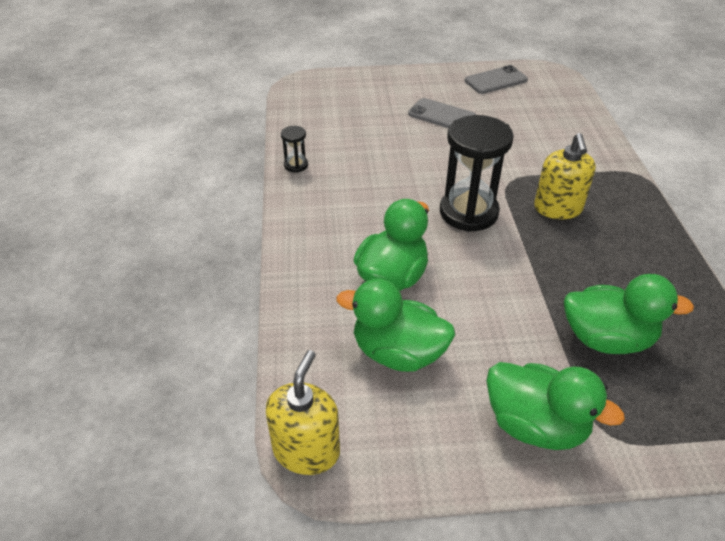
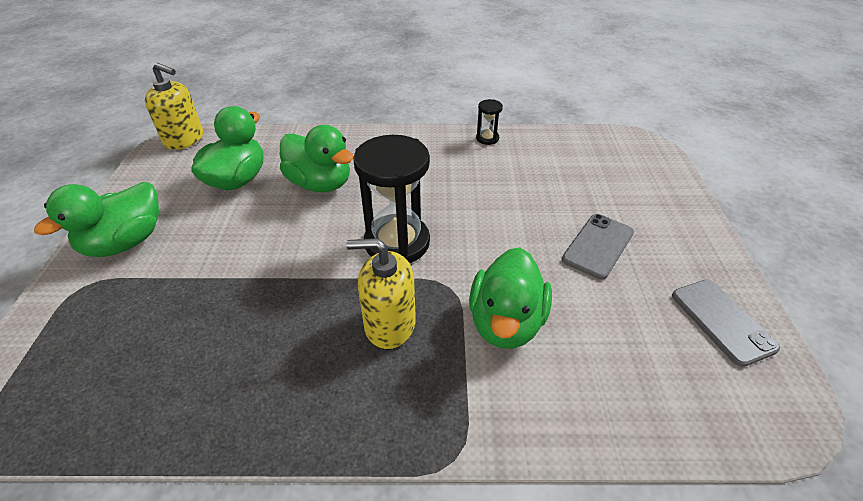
camera: 95 degrees right, 0 degrees up
green duck [564,274,694,354] -> green duck moved to [469,247,552,349]

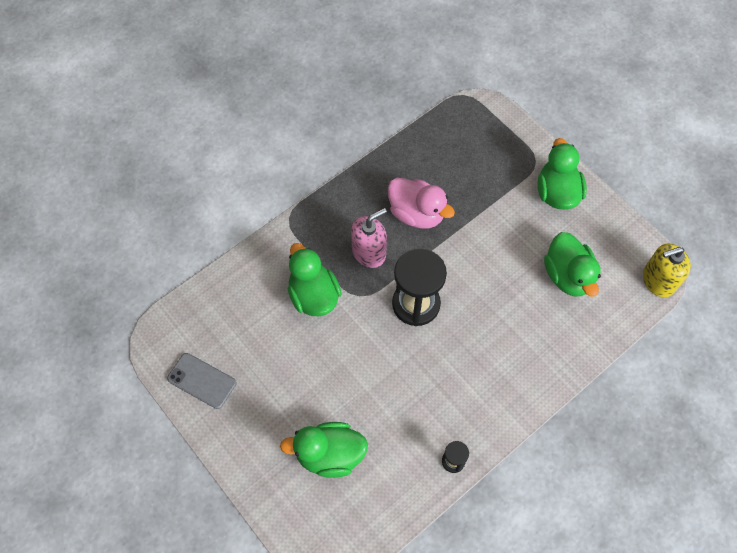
camera: 140 degrees right, 20 degrees up
green duck [280,125,353,192] -> green duck moved to [280,422,368,478]
yellow soap dispenser [346,238,416,349] -> pink soap dispenser [351,208,387,268]
grey phone [562,214,634,280] -> none
none -> pink duck [388,178,455,229]

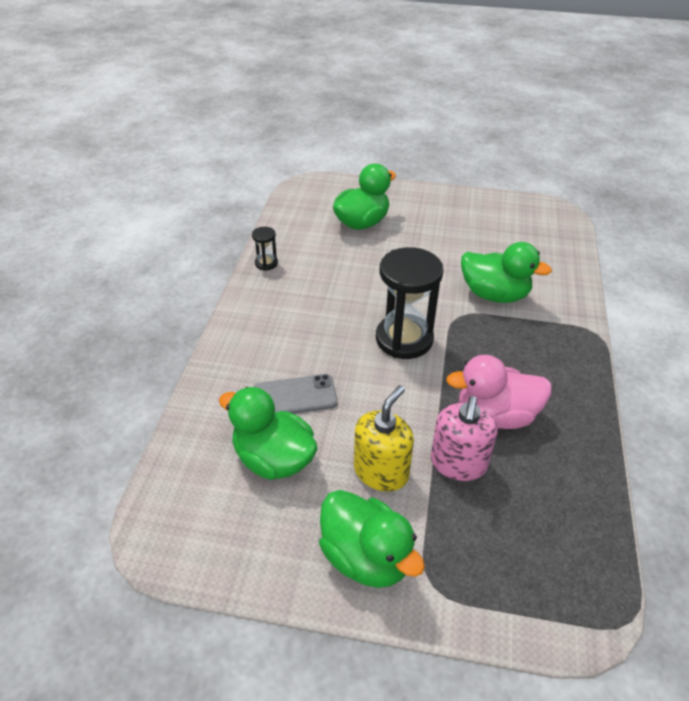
camera: 140 degrees right, 20 degrees down
grey phone [167,353,236,409] -> grey phone moved to [254,374,338,414]
pink soap dispenser [351,208,387,268] -> pink soap dispenser moved to [431,396,498,481]
yellow soap dispenser [643,243,691,297] -> yellow soap dispenser moved to [354,385,414,492]

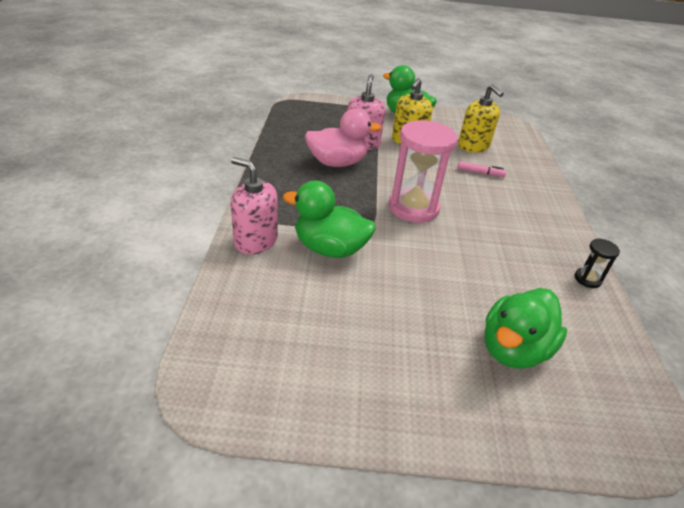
camera: 170 degrees right, 5 degrees down
green duck [219,387,318,480] -> yellow soap dispenser [458,84,504,152]
grey phone [254,374,338,414] -> pink marker [458,161,506,177]
black hourglass [376,247,444,359] -> pink hourglass [388,120,457,223]
none -> pink soap dispenser [231,157,278,254]

